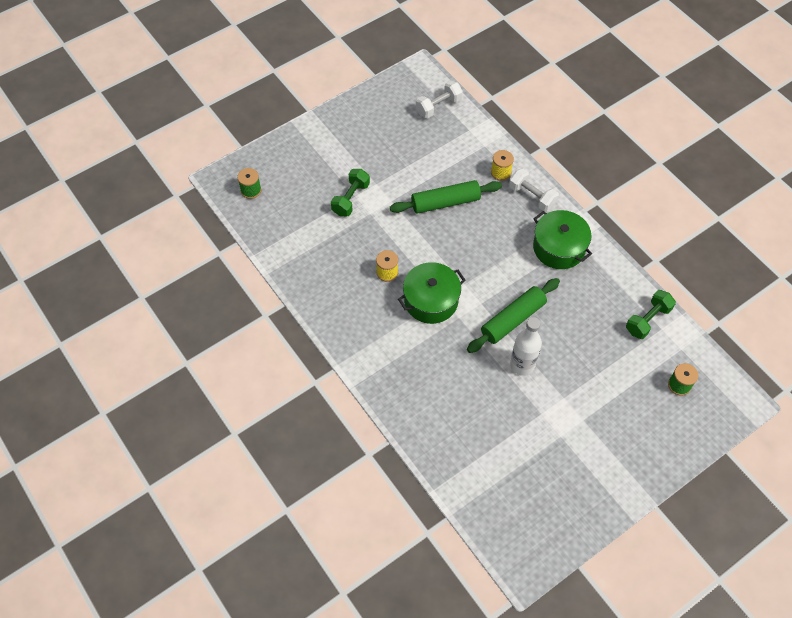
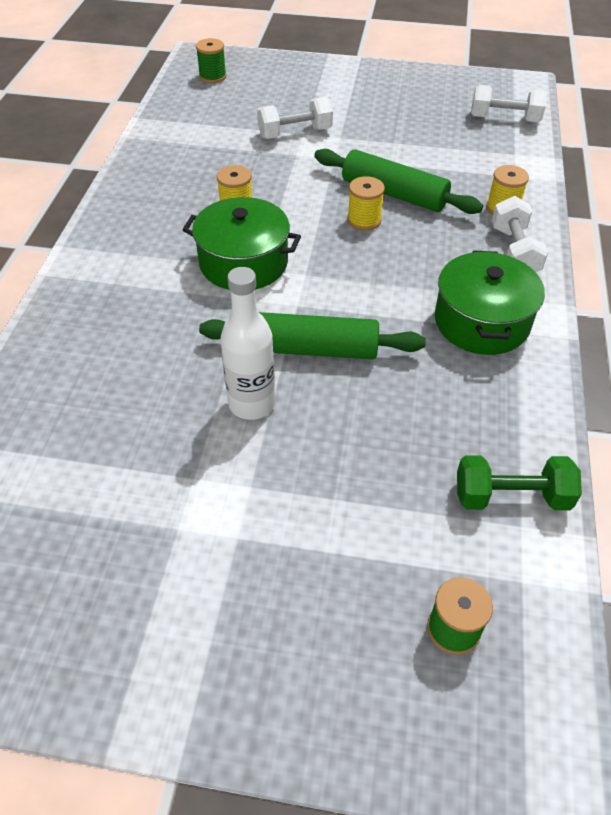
camera: 45 degrees right, 10 degrees down
green dumbbell [331,169,370,216] -> white dumbbell [257,97,333,139]
none -> yellow spool [347,176,385,231]

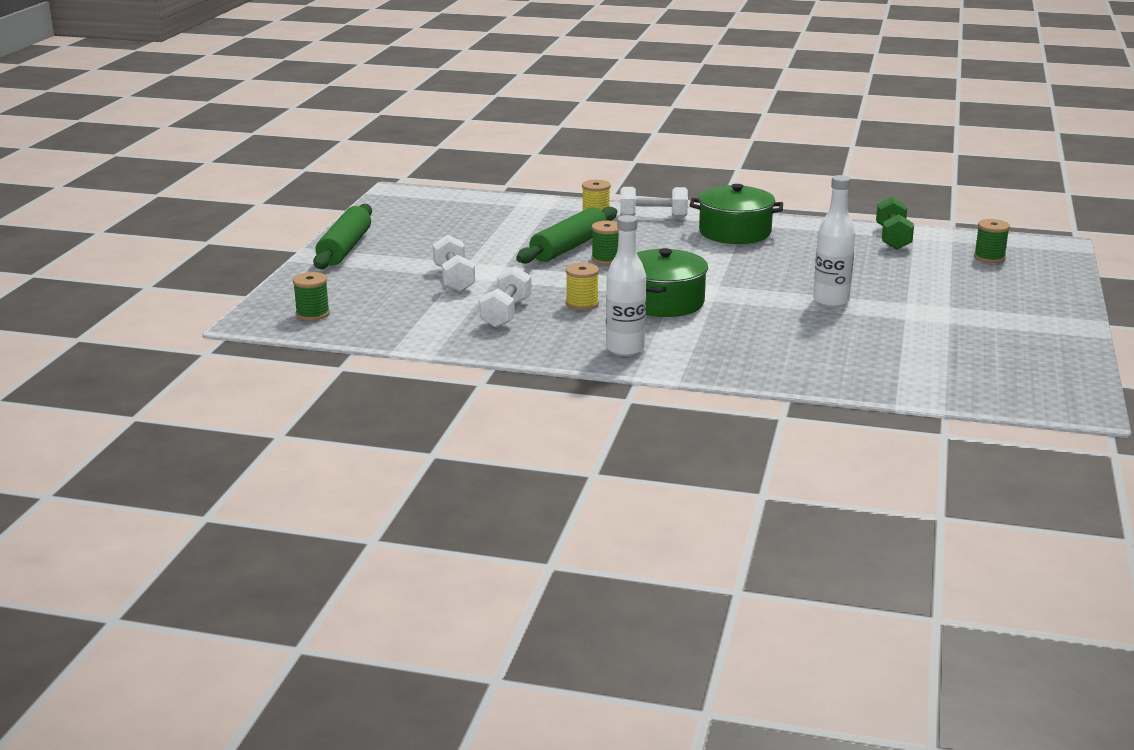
camera: 85 degrees left, 25 degrees down
green rolling pin [199,312,426,359] -> green rolling pin moved to [313,204,372,269]
yellow spool [347,176,385,231] -> green spool [592,221,619,265]
white dumbbell [471,85,547,122] -> white dumbbell moved to [479,266,532,328]
none -> white bottle [606,215,646,356]

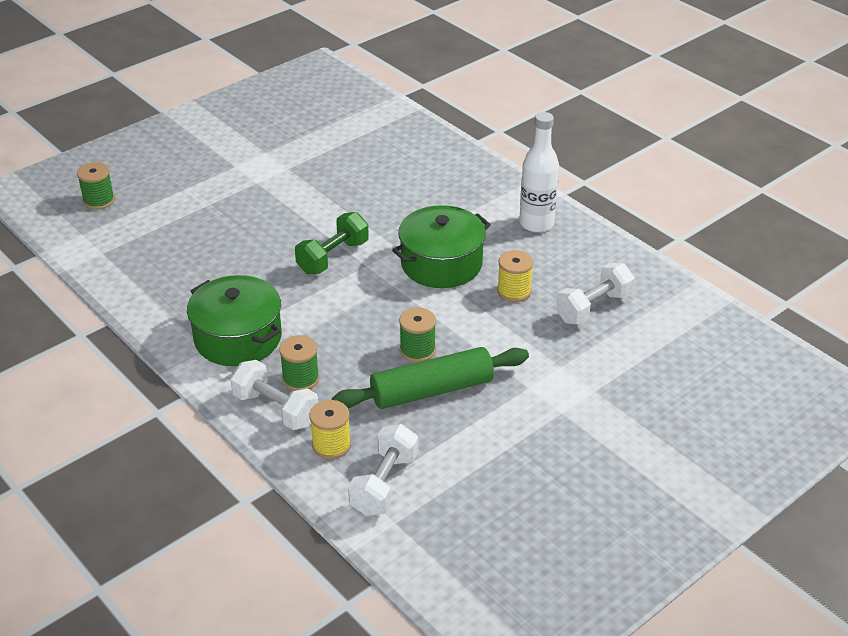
camera: 145 degrees left, 15 degrees up
green spool [293,272,330,321] -> green spool moved to [279,335,319,391]
green rolling pin [313,204,372,269] -> none
white dumbbell [433,235,475,292] -> white dumbbell moved to [348,424,418,516]
white bottle [813,175,856,307] -> none
green dumbbell [876,197,914,250] -> green dumbbell moved to [295,212,369,274]

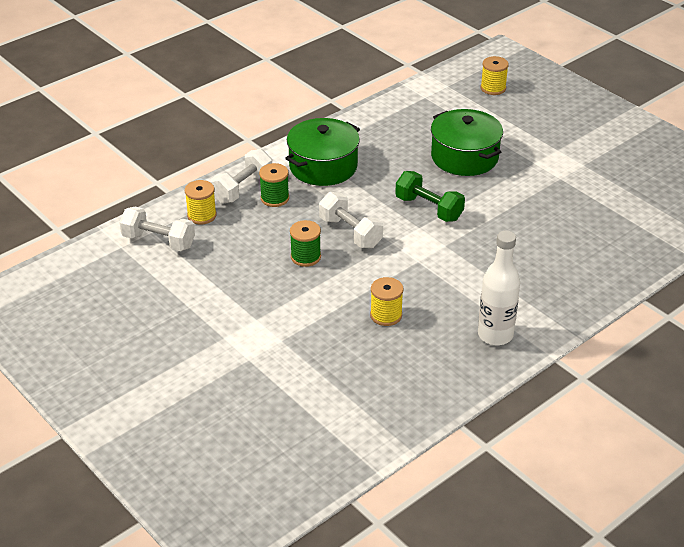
camera: 90 degrees right, 0 degrees up
green spool [77,162,115,210] -> yellow spool [481,56,509,95]
green rolling pin [332,347,529,409] -> none
green pot [392,205,491,288] -> green pot moved to [431,109,503,176]
white dumbbell [556,263,635,325] -> white dumbbell moved to [319,192,383,248]

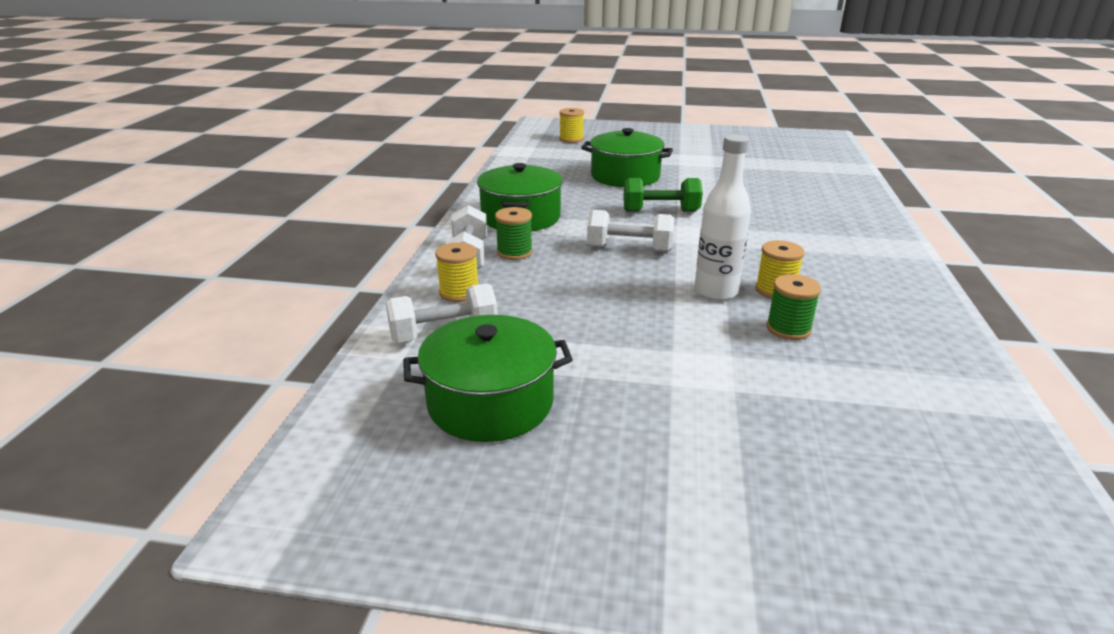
camera: 40 degrees left, 10 degrees down
green spool [290,220,321,267] -> green spool moved to [766,274,821,340]
white bottle [478,231,520,345] -> white bottle moved to [694,134,751,301]
none -> green pot [403,315,573,442]

